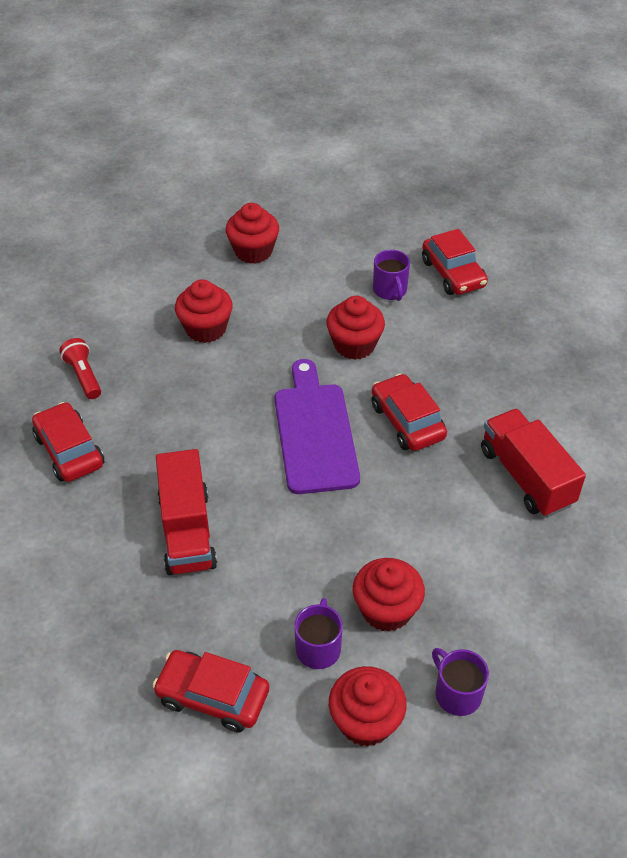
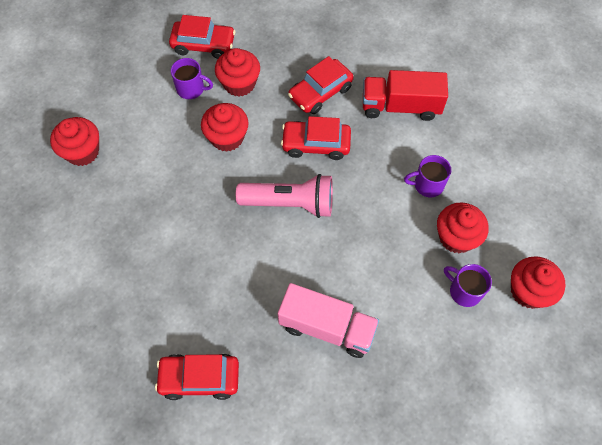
camera: 60 degrees left, 15 degrees up
red flashlight [59,338,101,399] -> none
red car [153,650,269,733] -> red car moved to [288,56,354,114]
red truck [156,449,217,575] -> pink truck [278,283,379,358]
red cupcake [175,279,233,343] -> red cupcake moved to [215,48,260,97]
purple cutting board [275,359,360,494] -> pink flashlight [236,174,333,218]
purple mug [432,648,489,716] -> purple mug moved to [404,155,451,197]

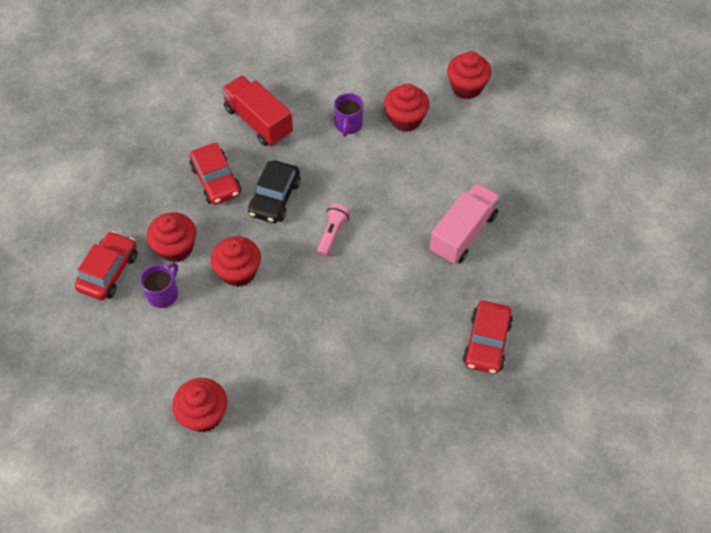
camera: 75 degrees left, 5 degrees down
pink flashlight [236,174,333,218] -> pink flashlight [317,203,351,257], size x0.57
red car [281,116,351,160] -> black car [248,160,301,223]
red truck [363,70,448,121] -> red truck turned 120 degrees clockwise [221,75,293,146]
purple mug [444,264,492,307] -> none

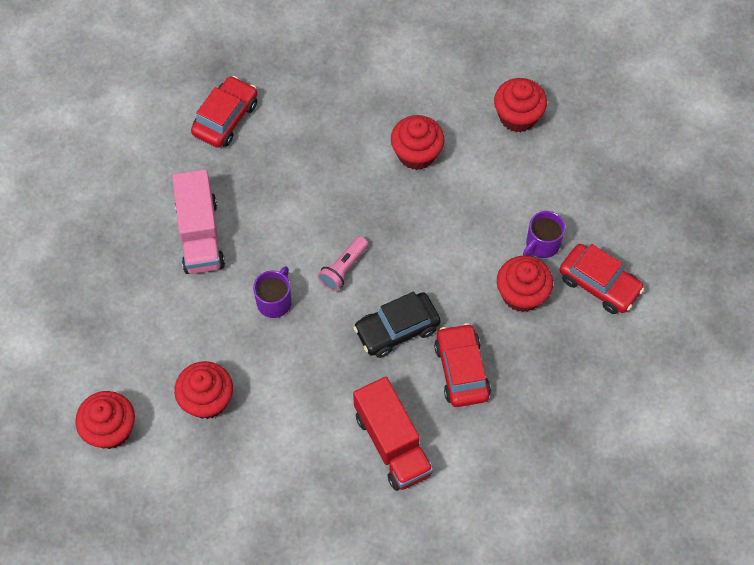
camera: 165 degrees left, 5 degrees up
red car [75,231,137,300] -> red car turned 90 degrees counterclockwise [559,244,644,314]
red cupcake [211,236,261,287] -> red cupcake moved to [391,115,445,170]
black car [248,160,301,223] -> black car turned 150 degrees counterclockwise [353,292,441,358]
purple mug [334,93,363,137] -> purple mug moved to [253,266,292,318]
pink truck [429,183,501,264] -> pink truck turned 60 degrees counterclockwise [172,169,225,274]

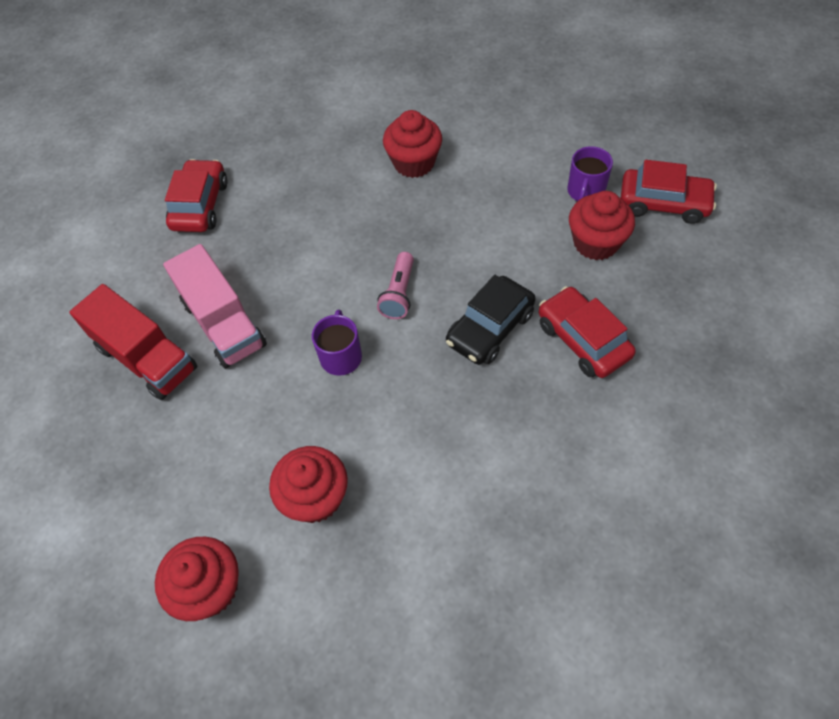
camera: 20 degrees left, 5 degrees down
red truck [353,377,433,491] -> red truck moved to [69,284,197,400]
red cupcake [494,78,547,132] -> none

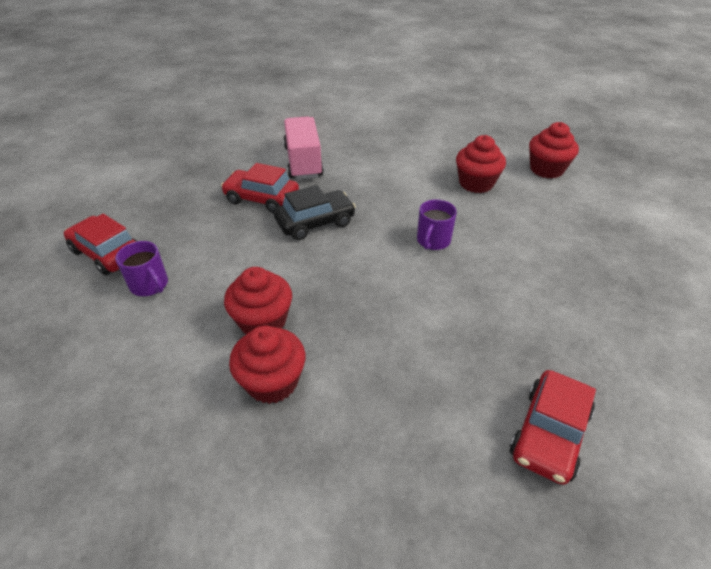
camera: 160 degrees left, 15 degrees down
red truck [69,284,197,400] -> none
pink truck [163,244,267,368] -> pink truck moved to [283,116,324,180]
pink flashlight [377,252,414,319] -> none
red car [539,286,636,378] -> red car turned 120 degrees clockwise [221,163,299,213]
purple mug [567,146,613,201] -> purple mug turned 90 degrees clockwise [115,241,168,296]
red cupcake [569,191,635,261] -> red cupcake moved to [224,267,292,334]

